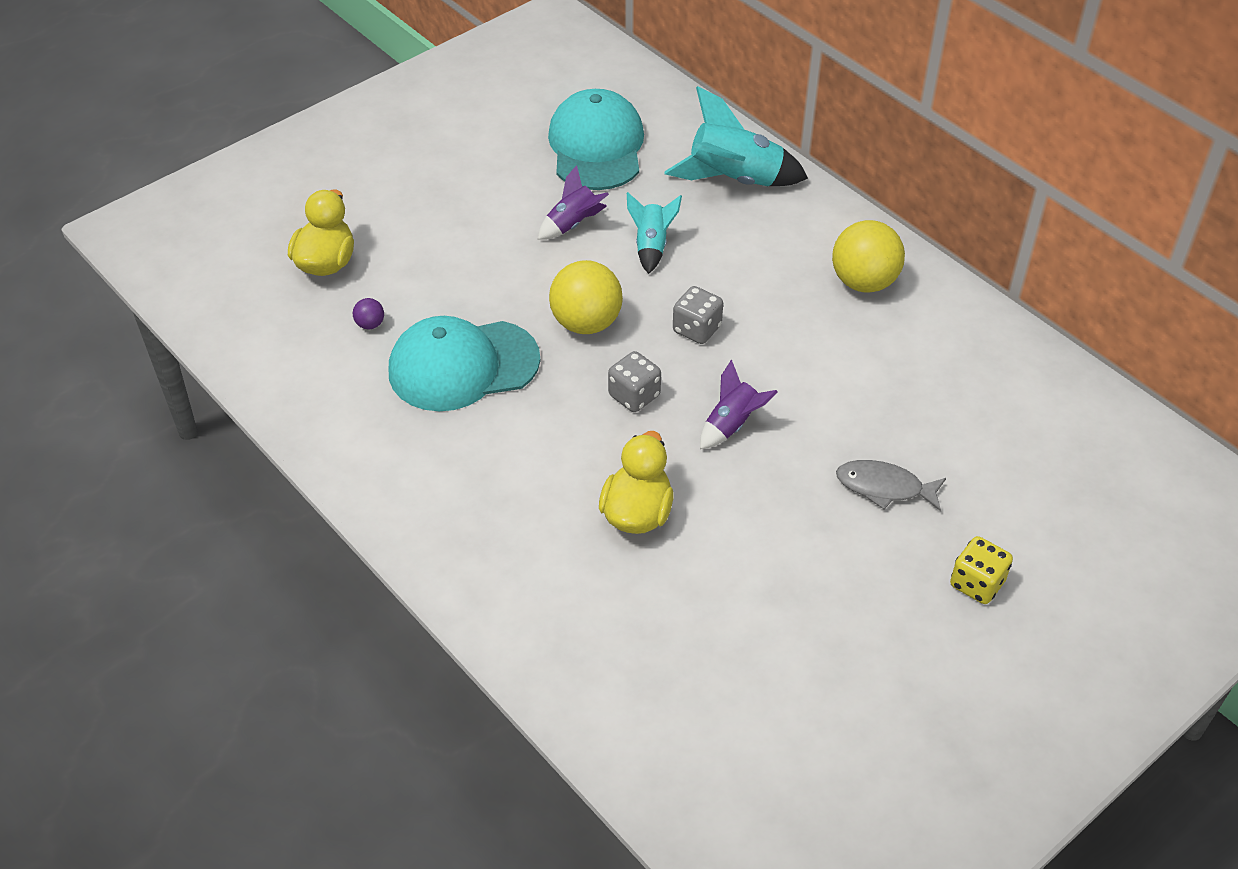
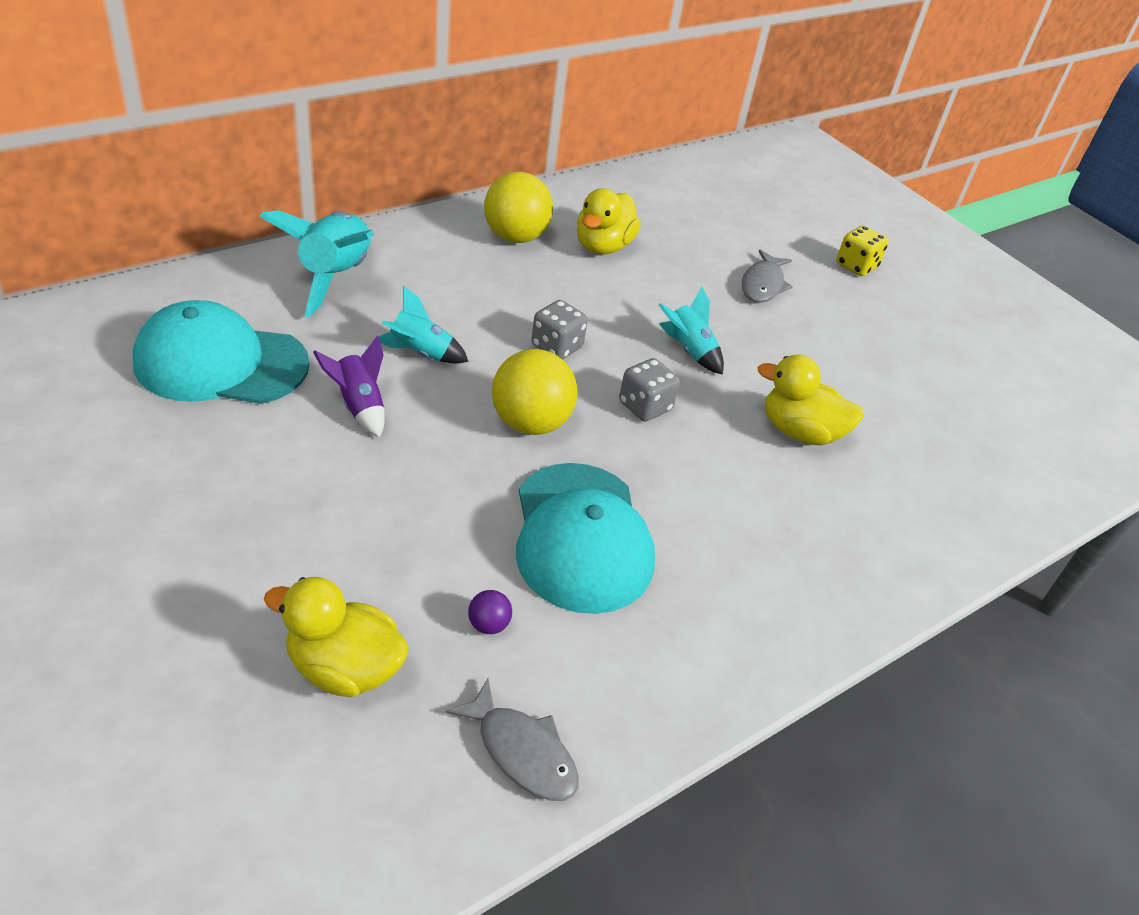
camera: 90 degrees left, 5 degrees down
purple rocket [700,360,778,449] -> turquoise rocket [658,287,724,374]
none -> grey fish [446,679,579,801]
none -> yellow duck [577,188,641,254]

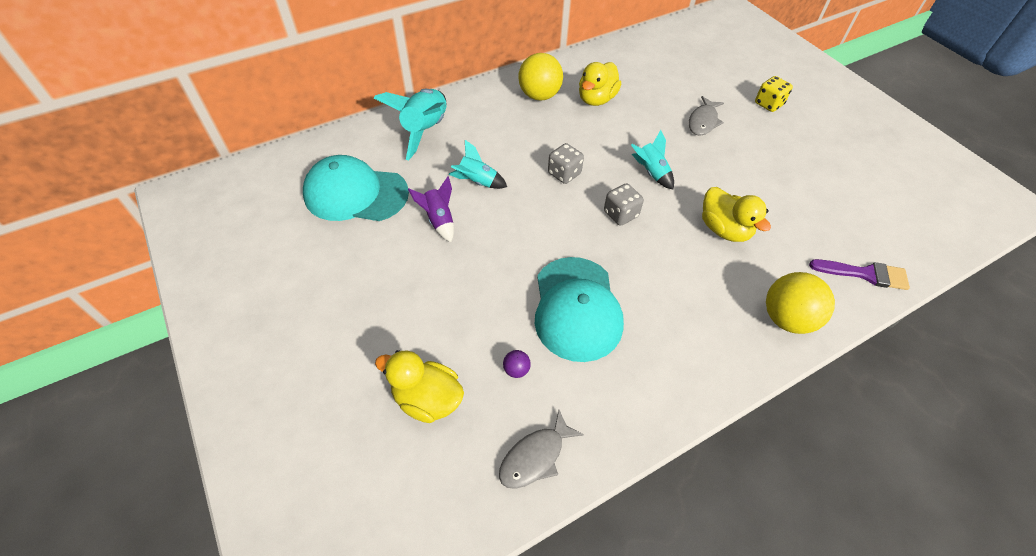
camera: 10 degrees right, 10 degrees up
grey fish [446,679,579,801] -> grey fish turned 90 degrees clockwise [499,410,584,489]
yellow ball [492,349,578,435] -> yellow ball moved to [766,272,835,334]
yellow duck [758,354,864,445] -> yellow duck turned 150 degrees counterclockwise [702,187,771,242]
none -> purple brush [809,259,910,290]

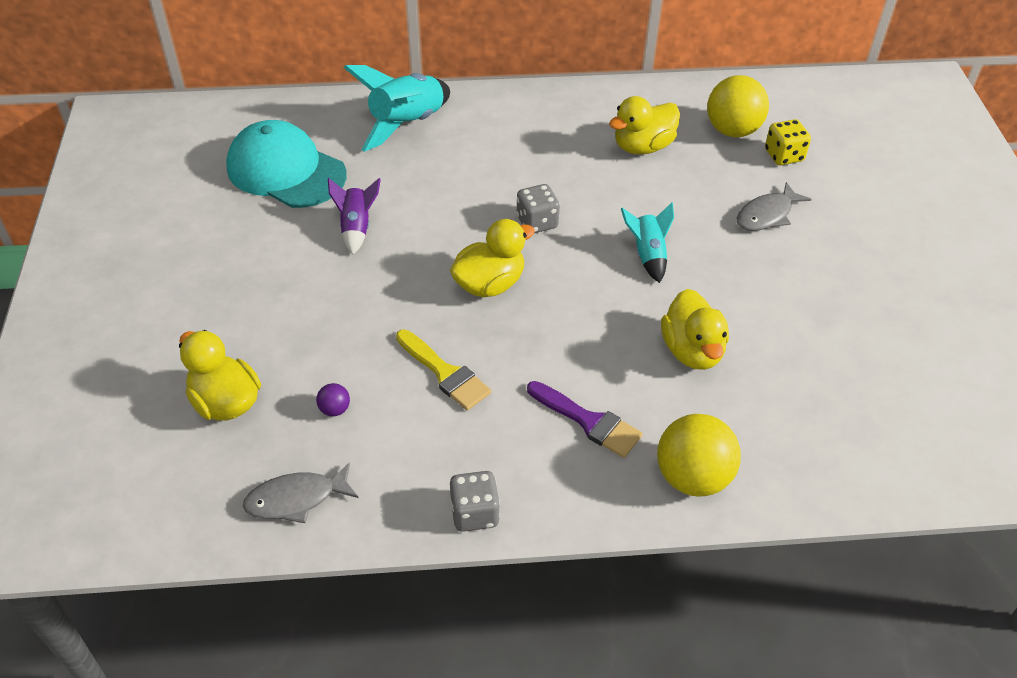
camera: 25 degrees right, 5 degrees down
turquoise rocket [448,140,507,189] -> none
yellow ball [518,53,563,100] -> yellow ball moved to [707,75,769,137]
turquoise cap [535,257,624,362] -> yellow brush [396,329,491,411]
grey dice [604,183,644,226] -> grey dice moved to [450,471,500,532]
yellow dice [755,76,793,112] -> yellow dice moved to [765,119,811,165]
purple brush [809,259,910,290] -> purple brush moved to [527,381,643,458]
none -> yellow duck [450,219,535,297]

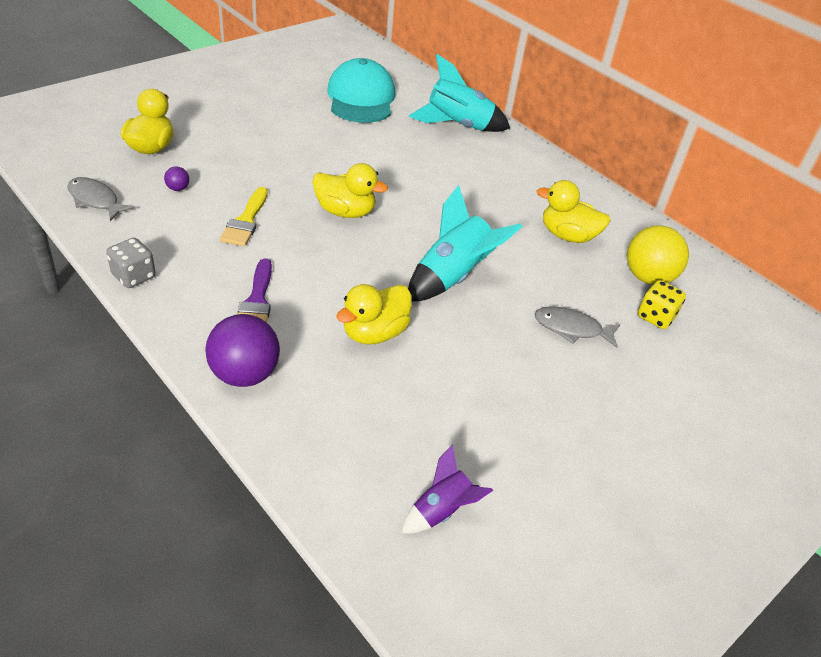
camera: 50 degrees right, 5 degrees down
purple rocket [328,178,381,255] -> purple rocket moved to [402,445,493,533]
grey dice [516,184,560,233] -> none
turquoise rocket [621,202,674,283] -> turquoise rocket [408,185,523,301], size x1.75
yellow ball [657,414,741,497] -> purple ball [205,314,280,387]

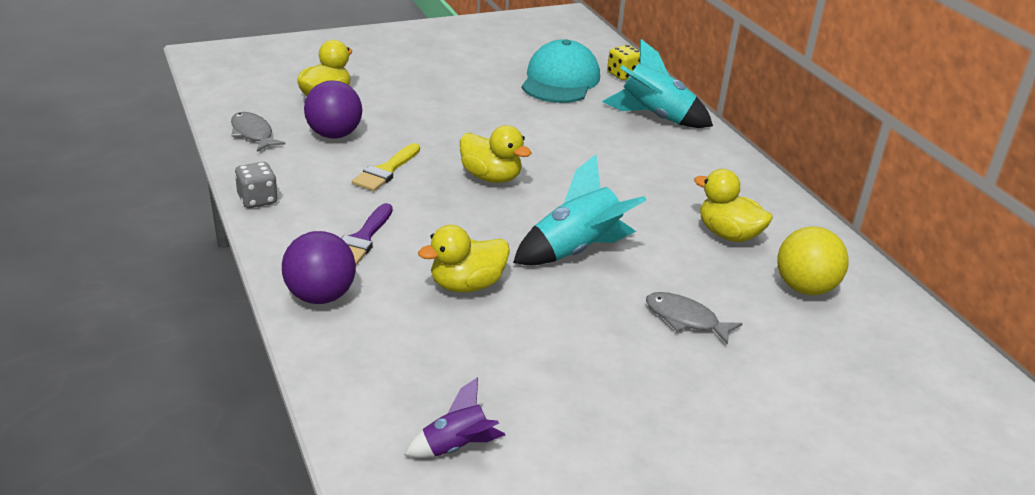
camera: 20 degrees right, 10 degrees down
purple ball [164,166,189,191] -> purple ball [304,81,362,138], size x2.33
yellow dice [638,280,686,329] -> yellow dice moved to [607,45,640,80]

